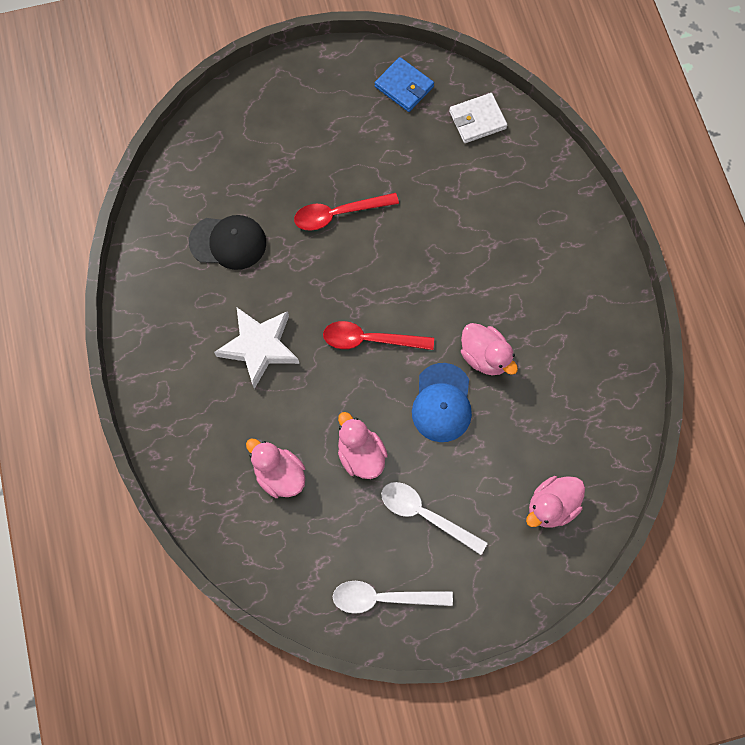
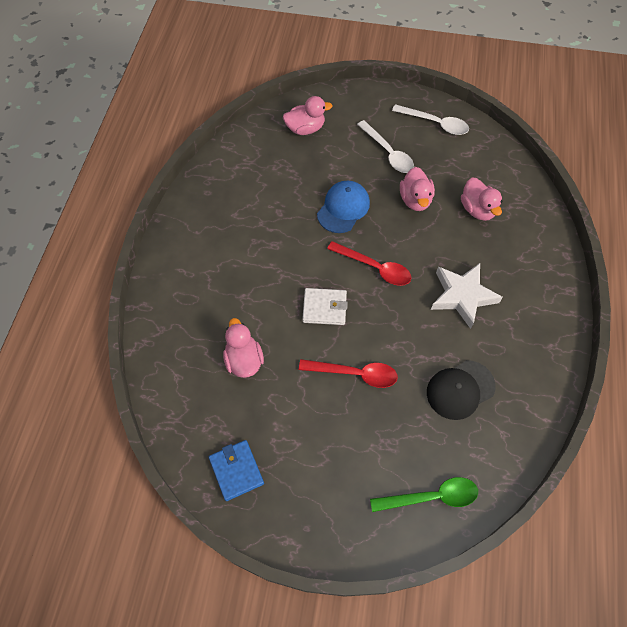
camera: 155 degrees left, 10 degrees down
black cap [189,215,266,270] -> black cap turned 60 degrees counterclockwise [427,360,495,420]
white wallet [449,93,507,143] -> white wallet moved to [302,288,348,325]
pink duck [461,323,518,375] -> pink duck moved to [223,318,264,378]
none -> green spoon [370,477,478,512]

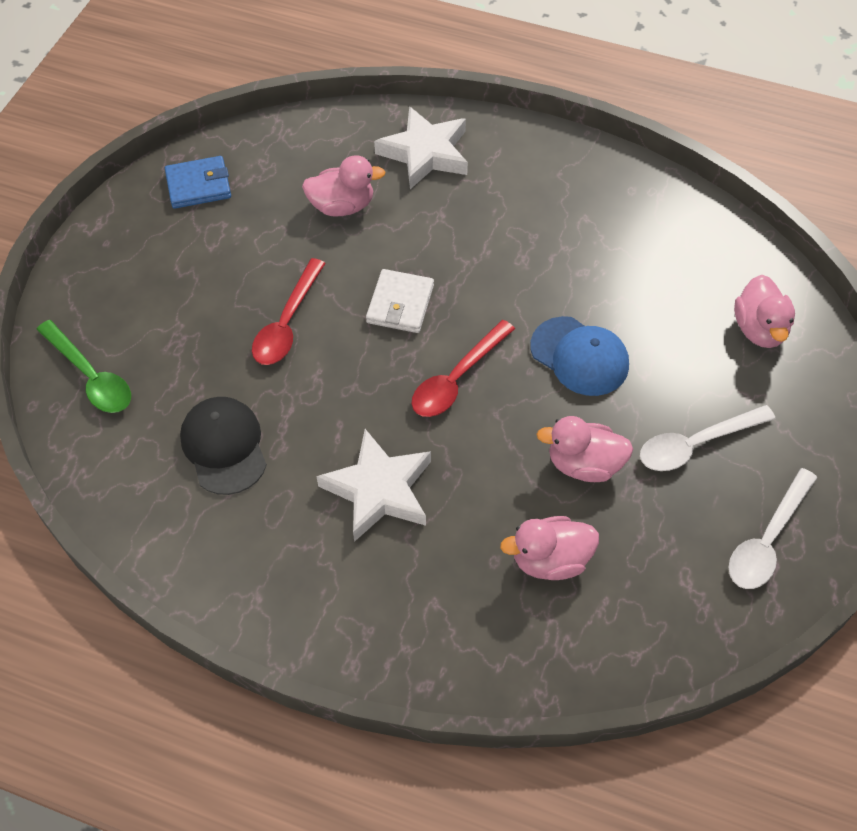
camera: 100 degrees right, 5 degrees down
green spoon [370,477,478,512] -> green spoon turned 45 degrees counterclockwise [36,320,131,413]
none -> white star [374,106,468,189]

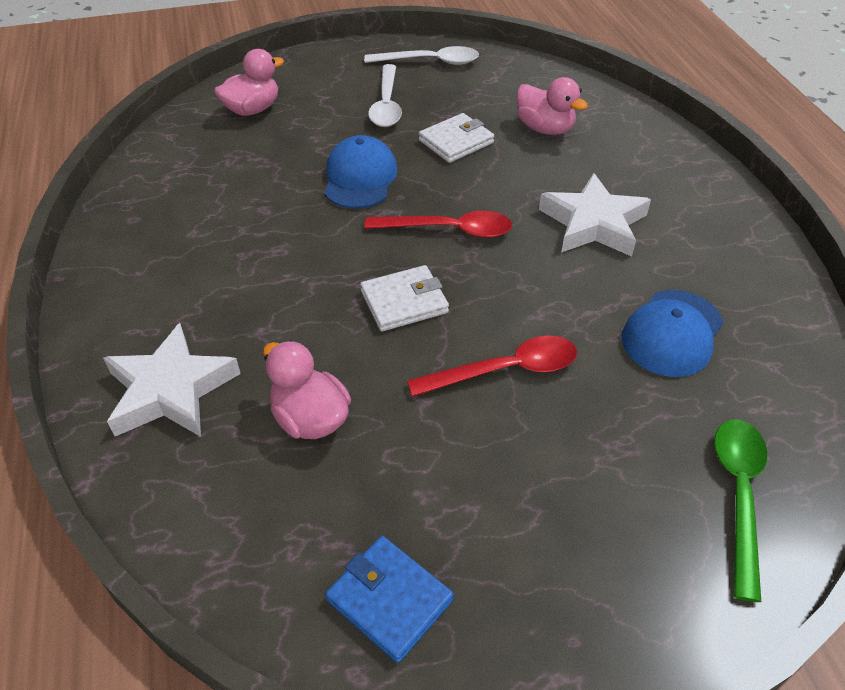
camera: 125 degrees left, 10 degrees down
black cap [180,397,267,495] -> blue cap [622,290,724,377]
pink duck [536,416,633,482] -> white wallet [419,113,494,163]
white spoon [640,405,775,471] -> white spoon turned 60 degrees clockwise [368,64,402,127]

